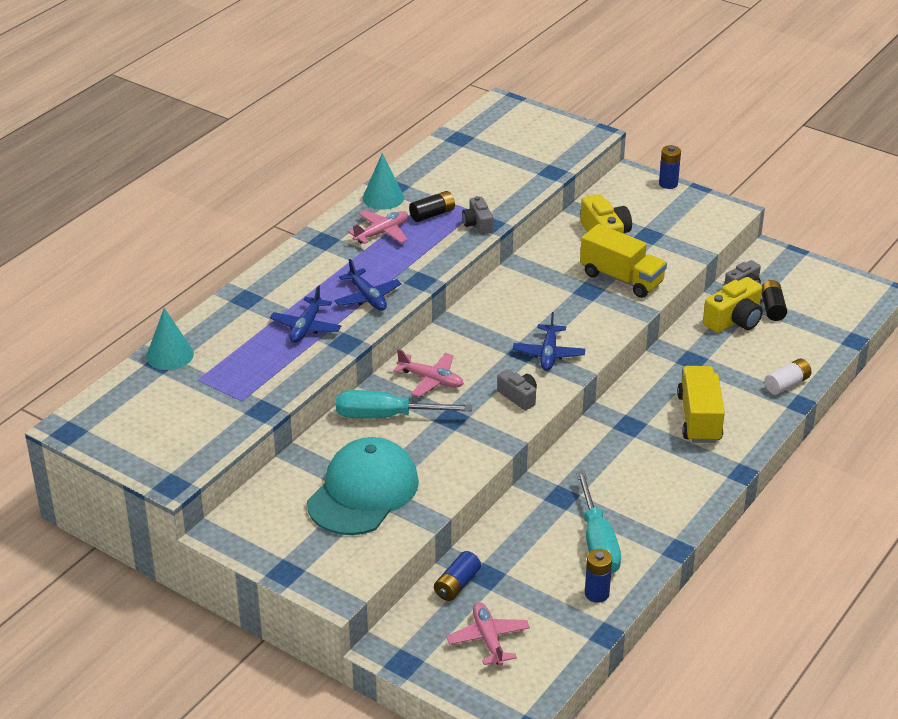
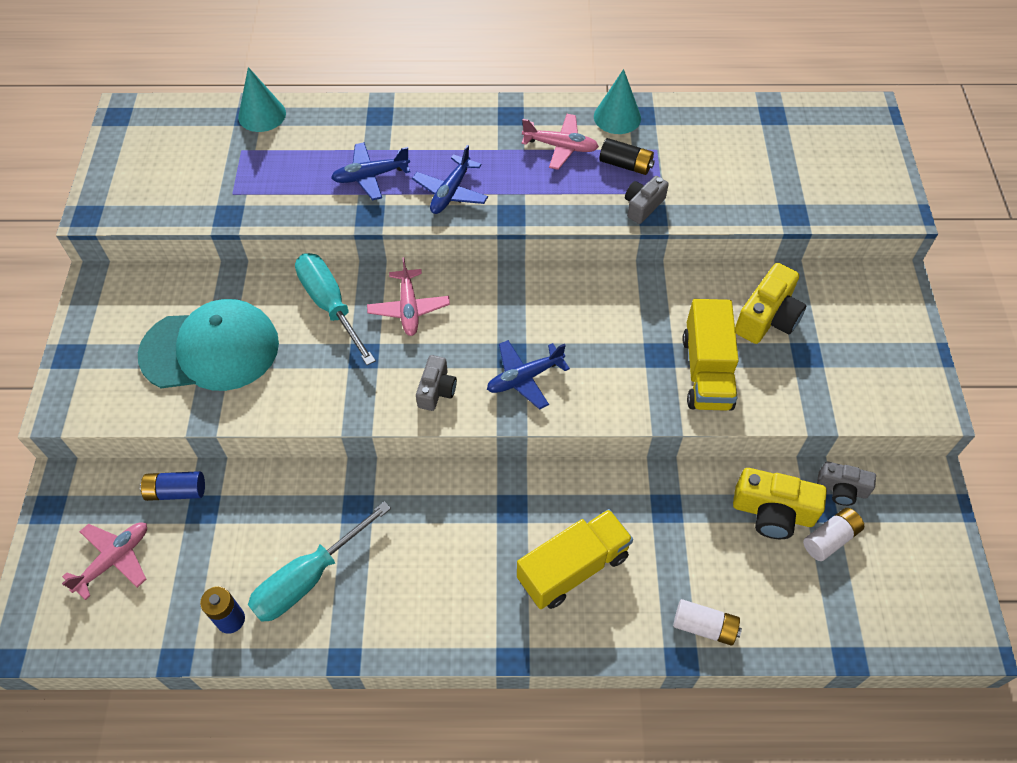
camera: 55 degrees right, 20 degrees up
blue battery [659,145,681,189] -> none
black battery [762,280,787,321] -> white battery [803,508,864,561]

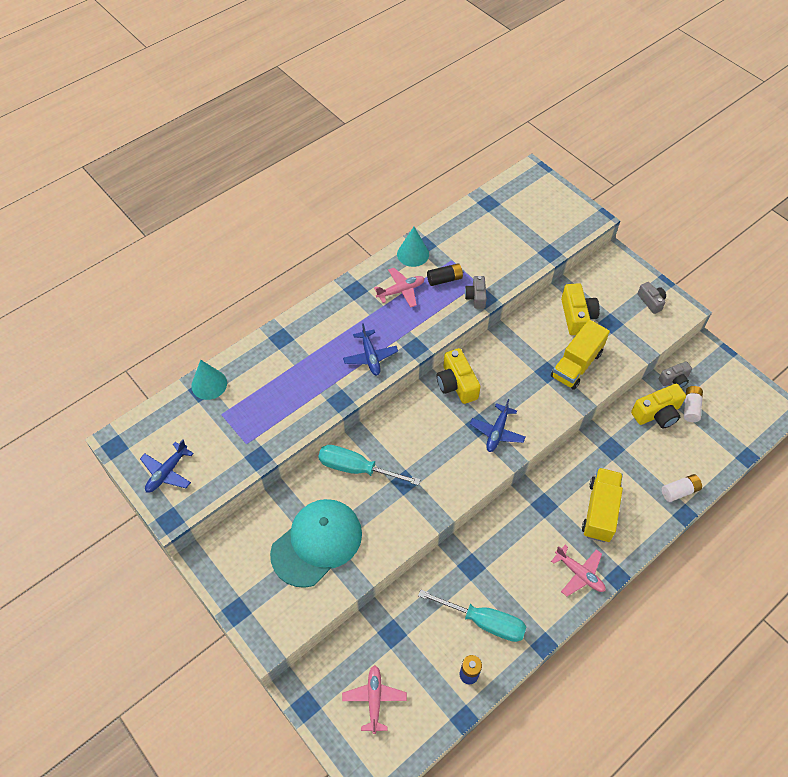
camera: 40 degrees left, 0 degrees up
blue battery [140,471,205,501] -> none
turquoise screwdriver [248,501,391,622] -> turquoise screwdriver turned 75 degrees counterclockwise [418,590,526,642]
blue plane [331,142,410,200] -> blue plane moved to [140,440,194,493]
pink plane [367,257,450,336] -> pink plane moved to [551,545,606,596]
grey camera [416,355,457,411] -> grey camera moved to [638,282,666,314]
yellow truck [682,299,739,411] -> yellow truck turned 75 degrees clockwise [551,319,610,390]
none -> yellow camera [437,348,481,404]

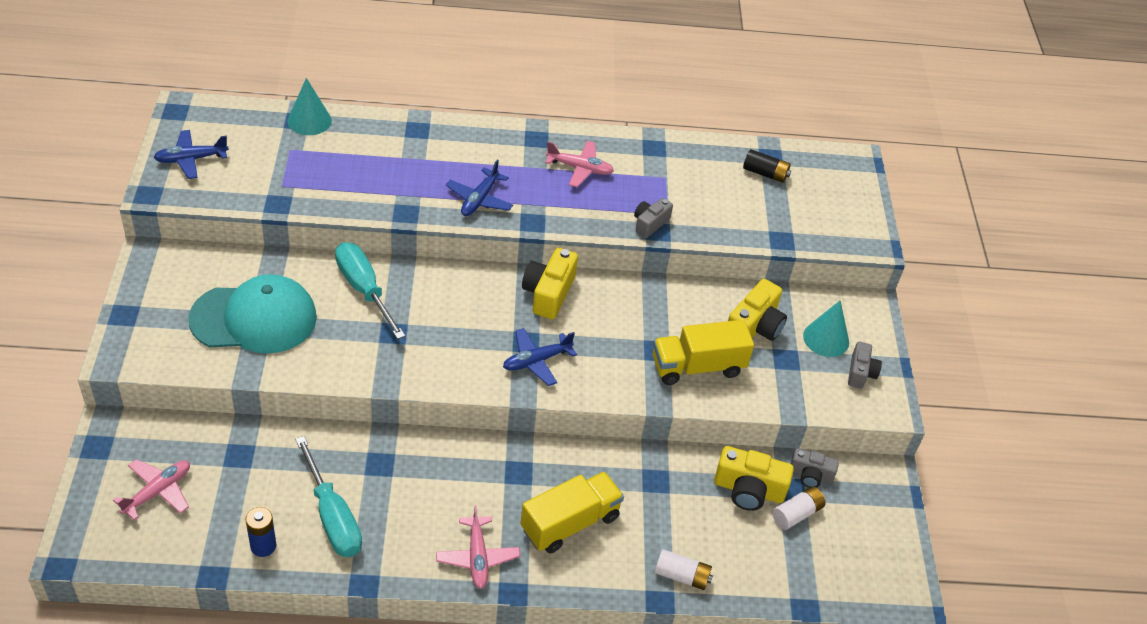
camera: 35 degrees right, 10 degrees down
turquoise cone [397,227,429,267] -> turquoise cone moved to [803,300,849,357]
black battery [427,263,463,286] -> black battery moved to [743,149,791,183]

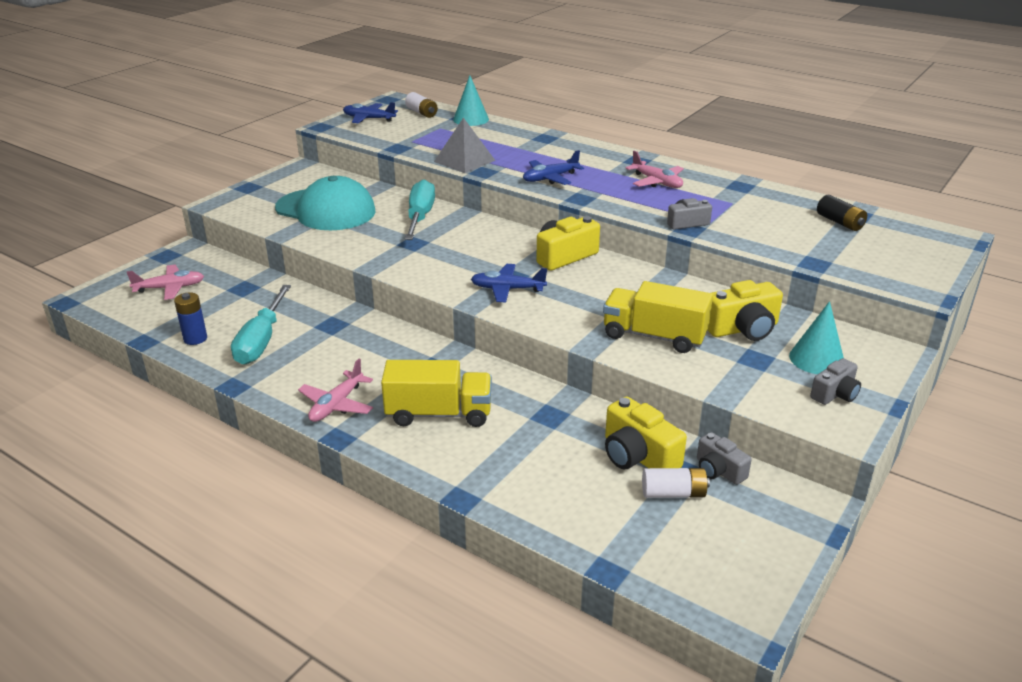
camera: 40 degrees right, 15 degrees down
white battery [655,549,713,590] -> white battery moved to [405,92,438,118]
none -> grey pyramid [434,117,496,173]

